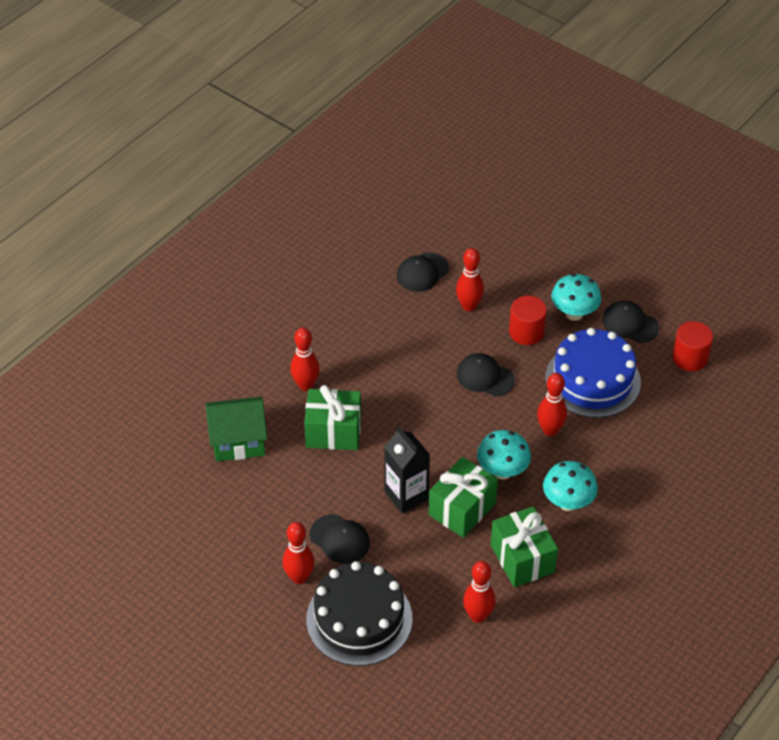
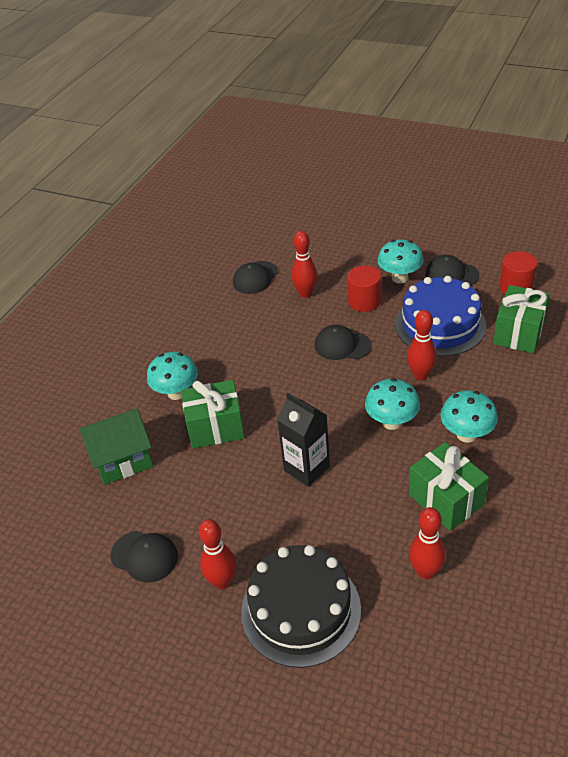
camera: 10 degrees left, 5 degrees down
red bowling pin [290,328,320,391] -> turquoise mushroom [147,352,198,400]
black cap [310,514,370,564] -> black cap moved to [111,531,178,582]
green gift [428,457,498,538] -> green gift moved to [493,285,550,353]

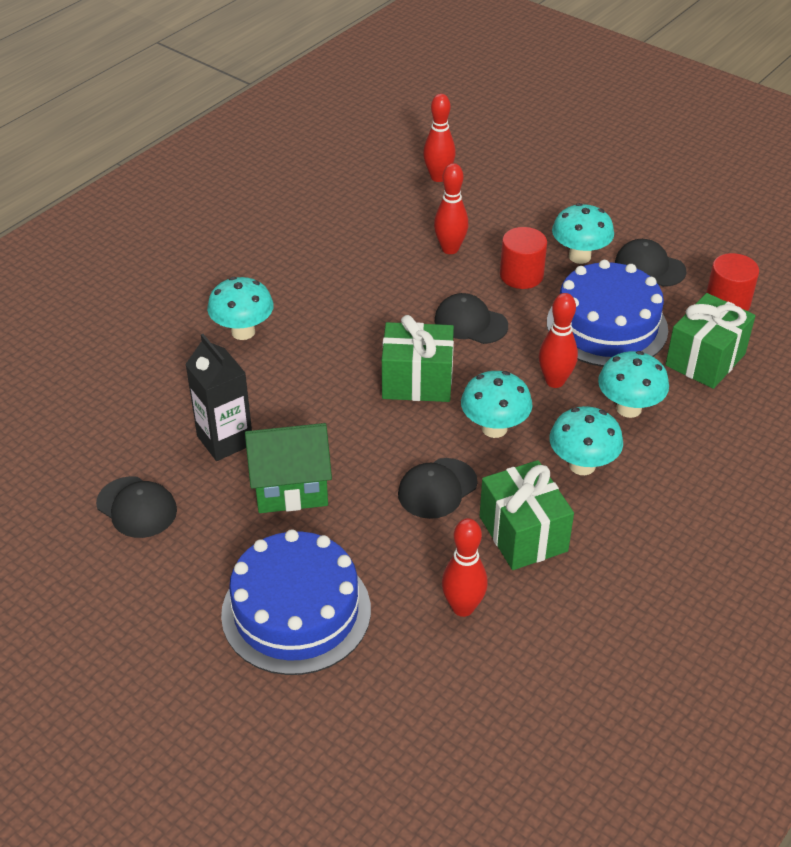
camera: 10 degrees right, 0 degrees up
green house [80,408,153,485] -> green house moved to [245,423,332,513]
green gift [181,380,245,449] -> green gift moved to [382,315,454,402]
red bowling pin [199,519,236,589] -> red bowling pin moved to [423,94,456,182]
black cap [233,261,278,294] -> black cap moved to [398,458,478,519]
black cake [241,545,361,668] -> blue cake [221,529,371,675]
black carton [277,393,330,487] -> black carton moved to [185,334,252,461]
none -> turquoise mushroom [598,351,669,418]

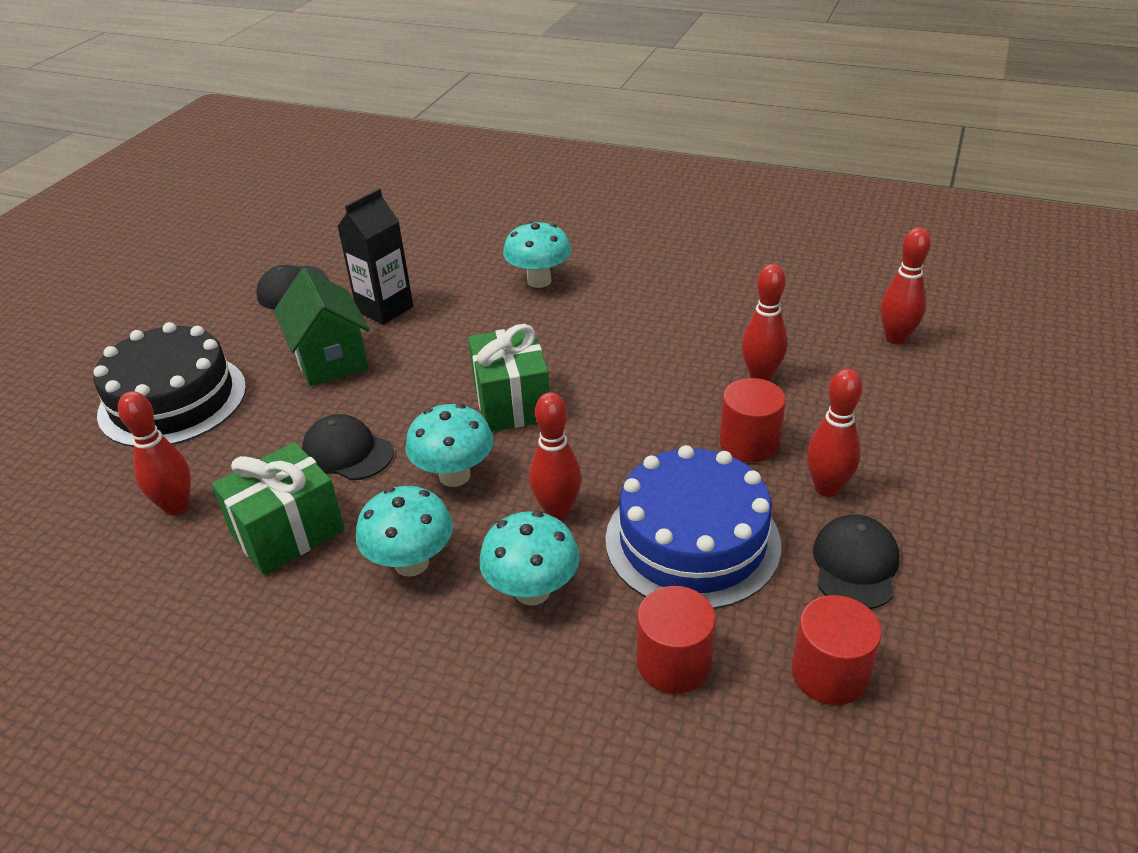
camera: 75 degrees right, 5 degrees down
blue cake [221,529,371,675] -> black cake [93,322,246,447]
black cap [435,293,508,344] -> none
turquoise mushroom [552,203,614,264] -> red bowling pin [807,369,862,497]
green gift [665,293,756,389] -> red cylinder [637,586,716,694]

